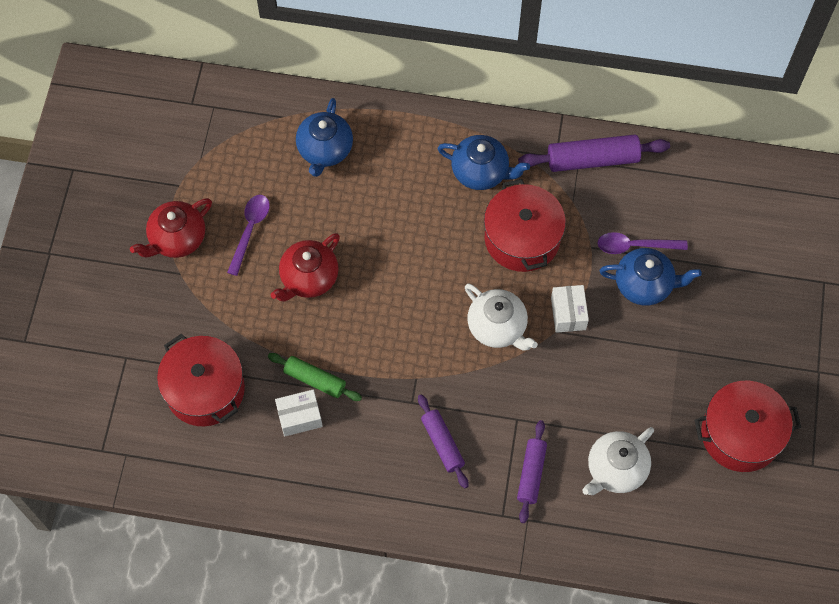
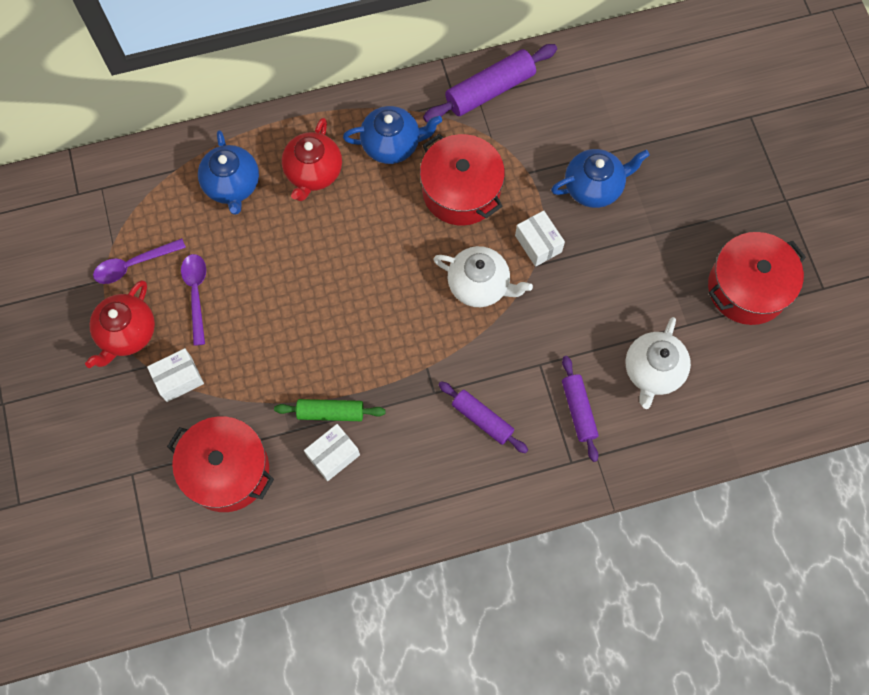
camera: 25 degrees left, 5 degrees up
red teapot [271,233,340,301] -> red teapot moved to [282,118,342,201]
purple spoon [597,232,688,254] -> purple spoon moved to [93,238,186,284]
none -> white box [147,348,204,402]

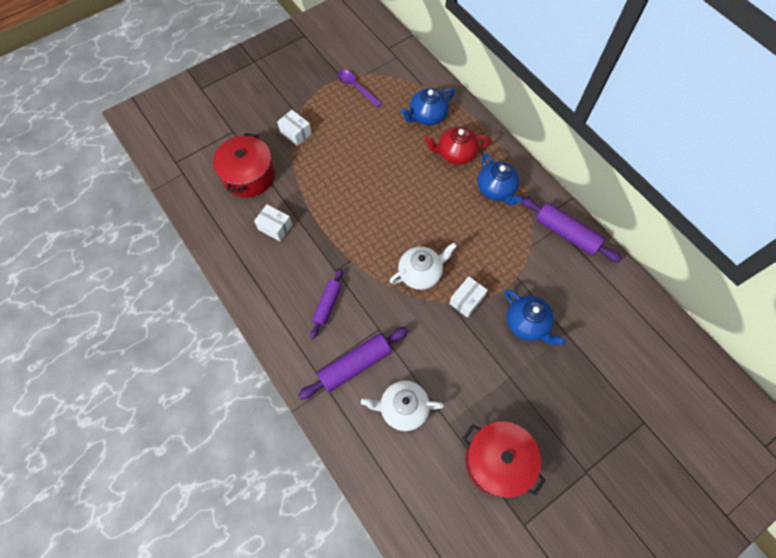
camera: 70 degrees right, 5 degrees down
red teapot [85,280,155,368] -> none
purple spoon [181,254,206,346] -> none
green rolling pin [274,399,386,421] -> none
red pot [420,134,505,226] -> none
white teapot [433,246,533,307] -> white teapot turned 120 degrees counterclockwise [389,243,457,290]
purple rolling pin [562,356,599,462] -> purple rolling pin [298,327,408,400], size x1.54

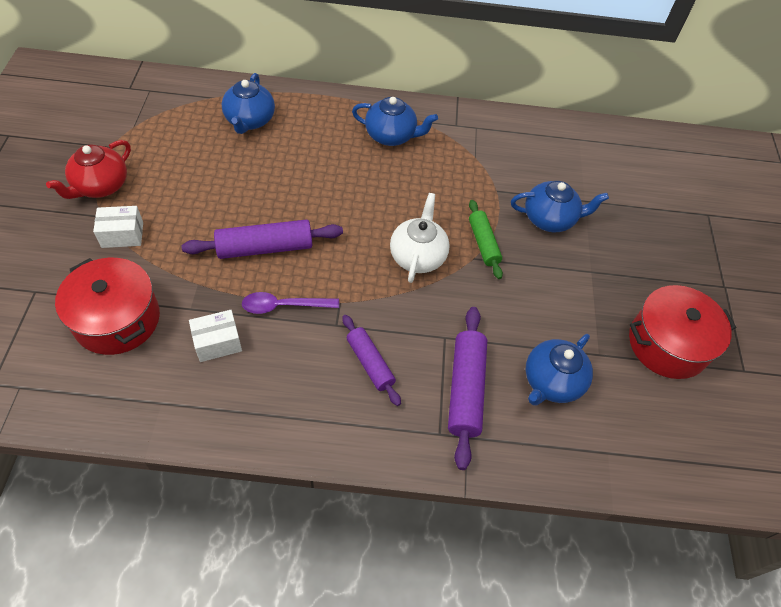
camera: 55 degrees left, 10 degrees down
purple spoon [338,70,382,108] -> purple spoon moved to [242,292,339,314]
white teapot [361,381,444,431] -> blue teapot [526,334,593,406]
red teapot [424,126,490,165] -> red teapot moved to [46,140,131,199]
white box [449,276,488,318] -> green rolling pin [469,200,503,279]
purple rolling pin [521,197,622,263] -> purple rolling pin moved to [181,220,343,259]

